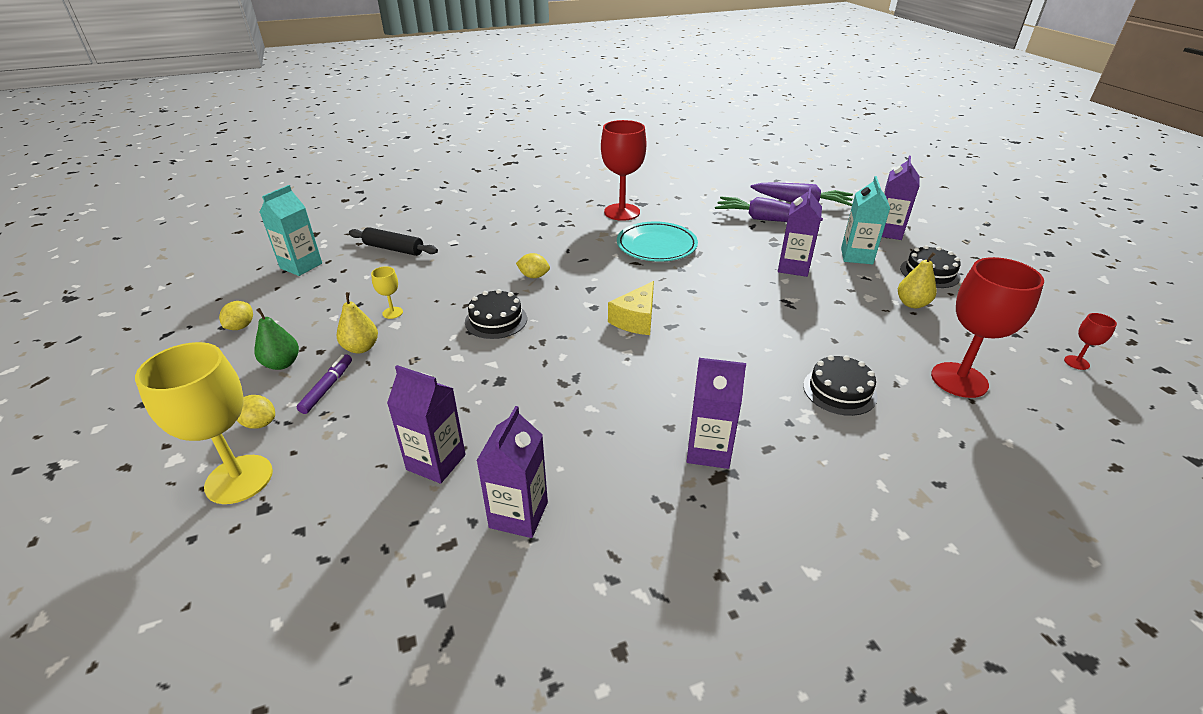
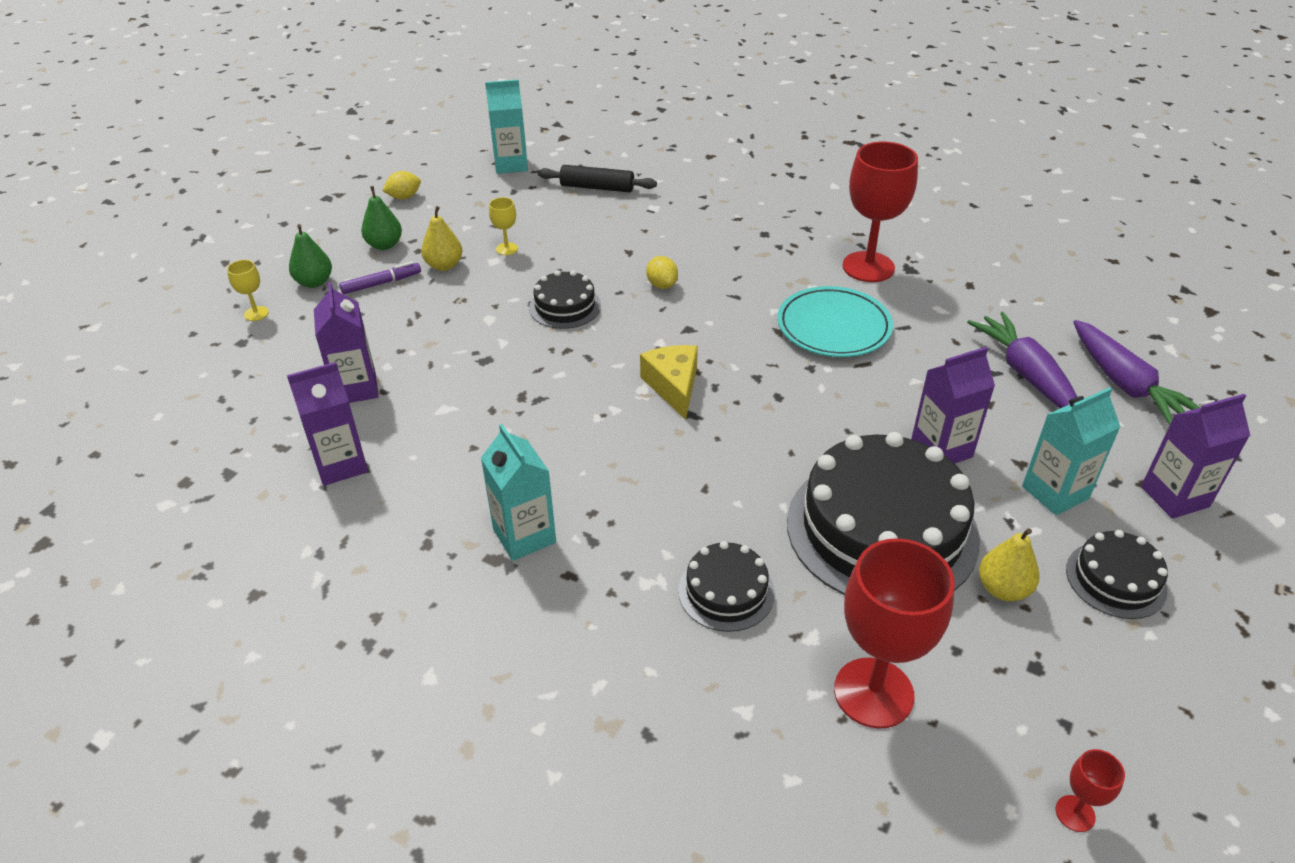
camera: 50 degrees right, 5 degrees up
yellow goblet [135,342,273,504] -> yellow goblet [227,260,269,321], size x0.44
yellow lemon [237,395,275,429] -> green pear [289,224,332,288]
black rolling pin [349,227,438,256] -> black rolling pin turned 60 degrees counterclockwise [538,165,657,192]
yellow cheese [608,281,654,335] -> yellow cheese turned 90 degrees clockwise [640,345,698,420]
purple carton [687,358,746,469] -> turquoise carton [481,424,556,561]
none -> black cake [787,432,980,595]

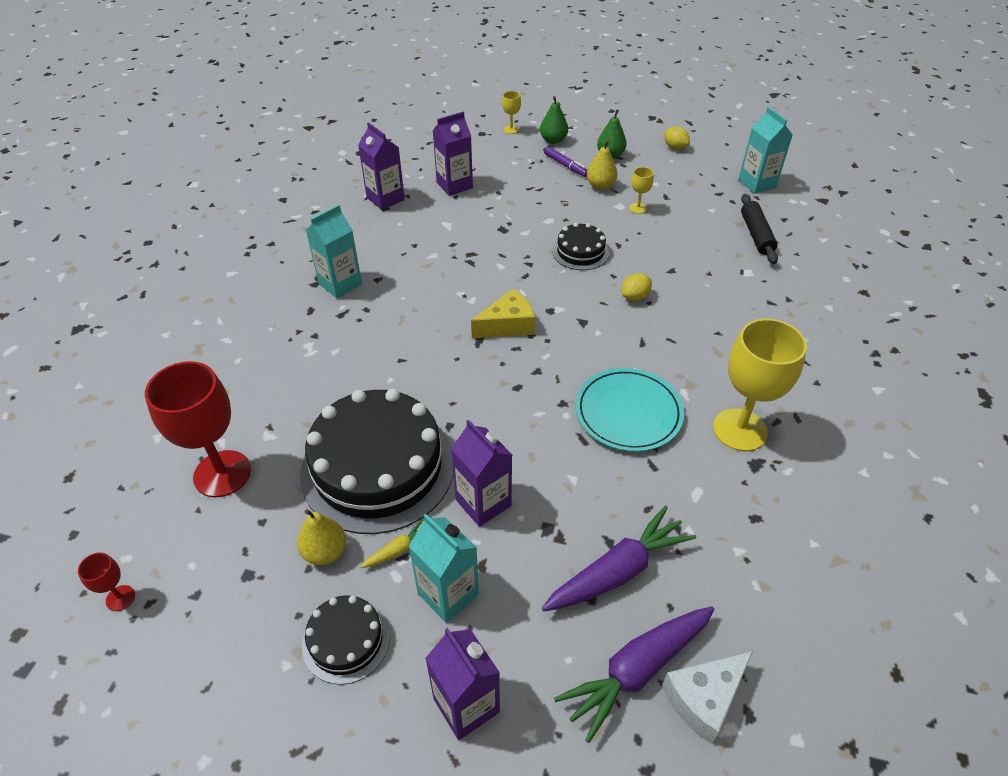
camera: 75 degrees right, 5 degrees up
black cake [678,541,775,632] -> none
red goblet [842,142,918,282] -> yellow goblet [713,319,807,451]
none -> yellow carrot [361,519,424,568]
none -> white cheese [662,651,753,744]

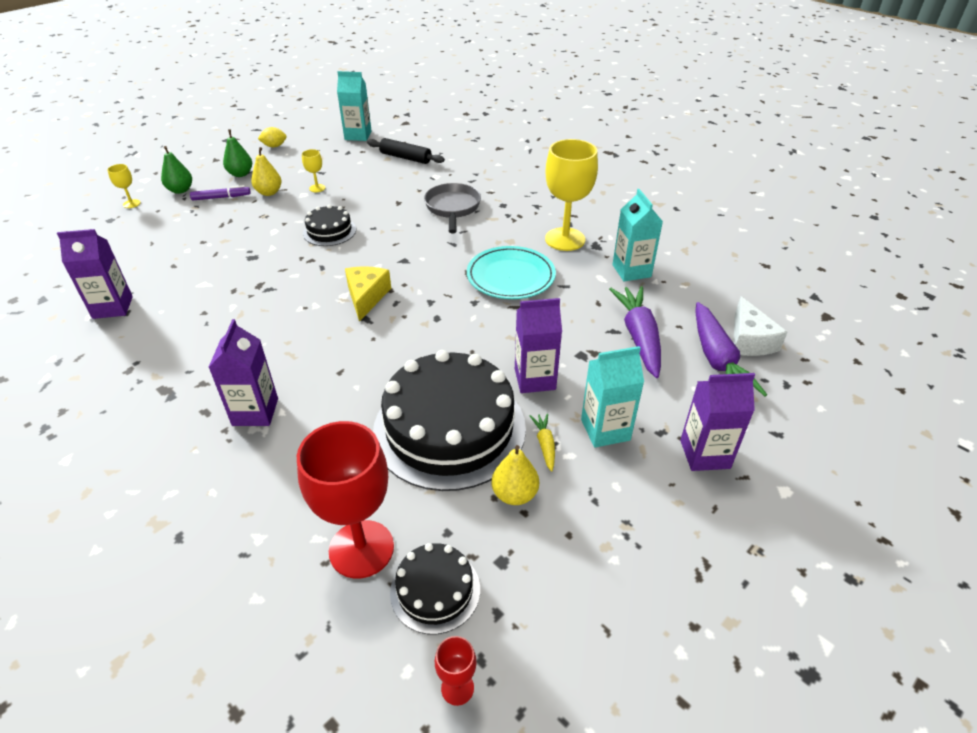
camera: 60 degrees left, 5 degrees down
black cake [302,595,390,685] -> black cake moved to [390,543,480,634]
turquoise carton [306,204,362,298] -> turquoise carton moved to [612,189,663,282]
purple carton [432,112,473,196] -> purple carton moved to [208,319,278,426]
yellow lemon [622,273,652,301] -> none
none -> grey pan [424,183,481,233]

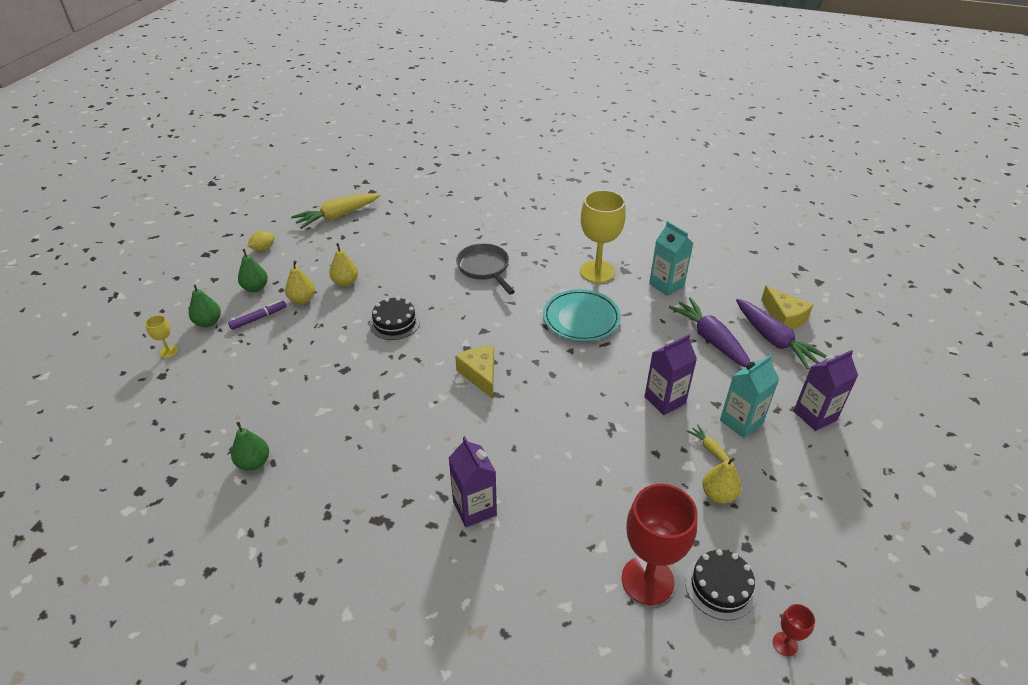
camera: 25 degrees left, 0 degrees up
purple carton [57,229,133,319] -> green pear [231,422,269,471]
yellow goblet [302,149,325,192] -> yellow pear [329,243,358,287]
turquoise carton [337,71,372,141] -> yellow carrot [291,193,380,229]
black rolling pin [367,138,445,164] -> none
black cake [373,350,526,491] -> none
white cheese [733,296,787,356] -> yellow cheese [761,285,813,329]

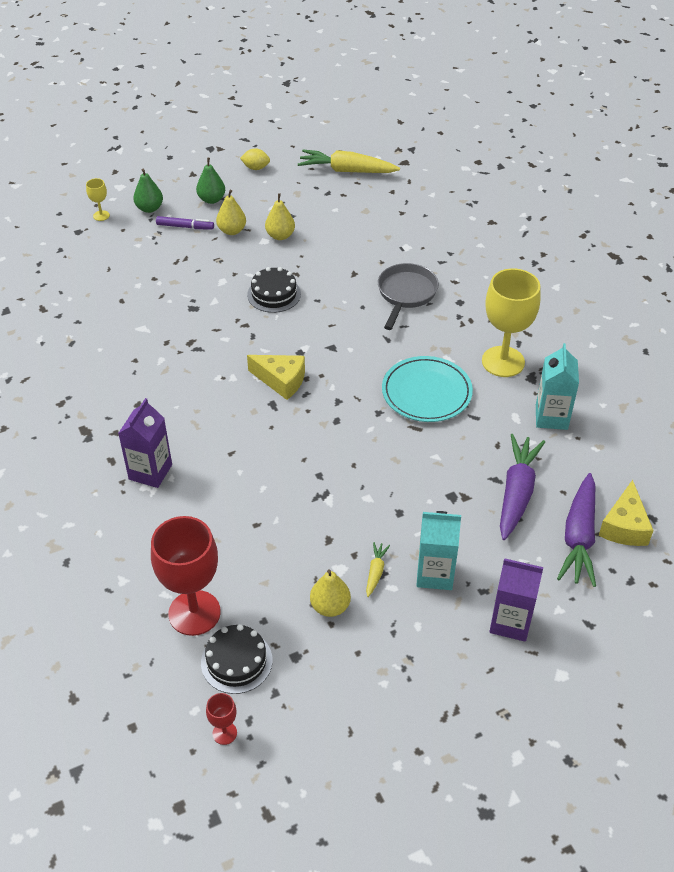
camera: 45 degrees right, 5 degrees up
green pear [231,422,269,471] -> none
yellow cheese [455,345,494,399] -> yellow cheese turned 90 degrees clockwise [247,355,305,400]
purple carton [644,334,697,415] -> none

